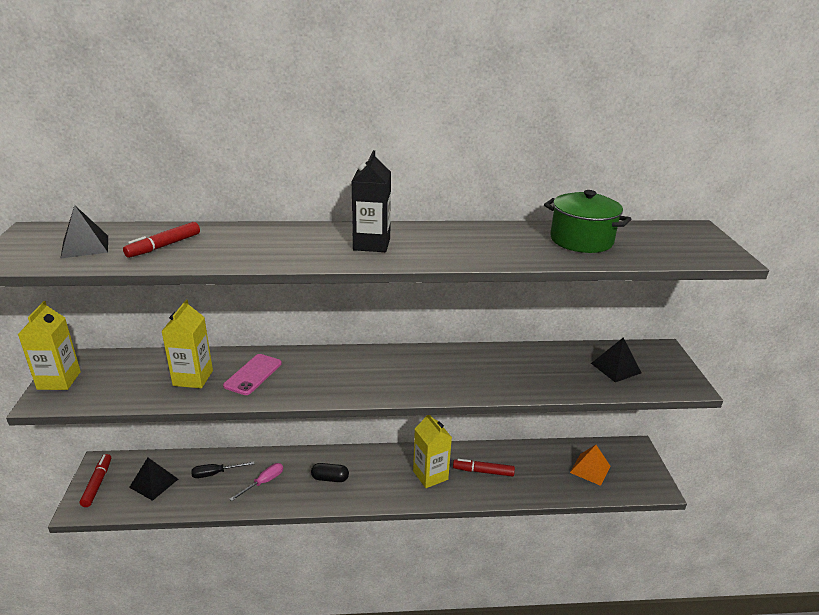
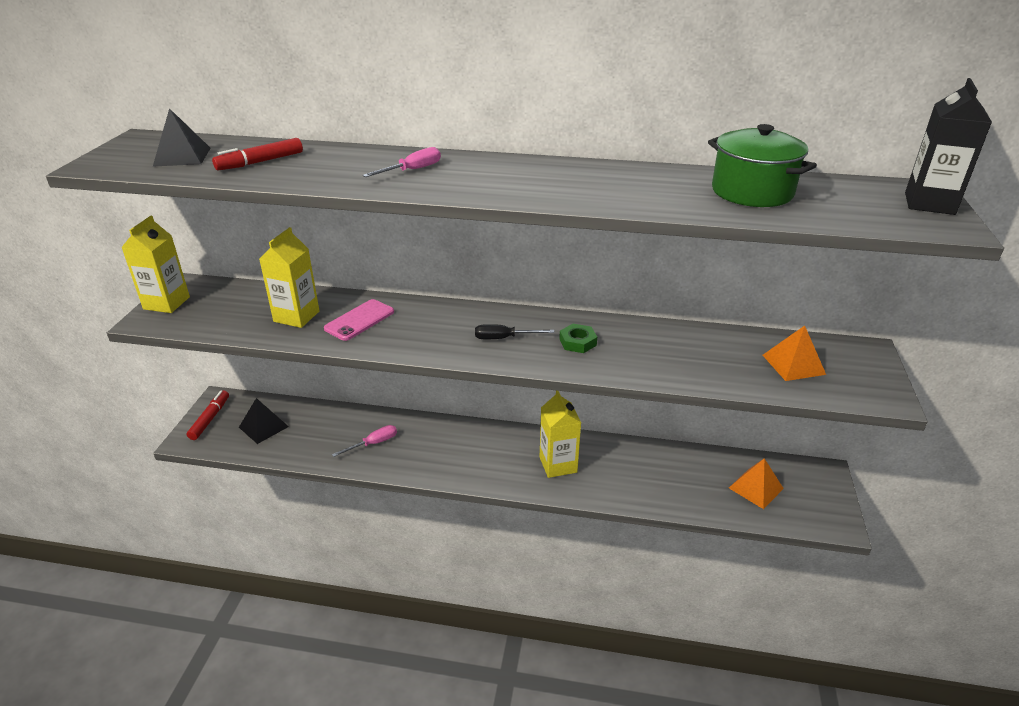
camera: 15 degrees right, 5 degrees up
black screwdriver [191,462,255,478] -> black screwdriver moved to [475,324,555,339]
black capsule [311,463,349,482] -> none
black carton [352,150,391,252] -> black carton moved to [905,78,992,215]
red marker [453,459,515,477] -> none
black pyramid [591,338,641,382] -> orange pyramid [763,326,826,381]
none -> pink screwdriver [362,147,441,177]
none -> green nut [559,324,597,353]

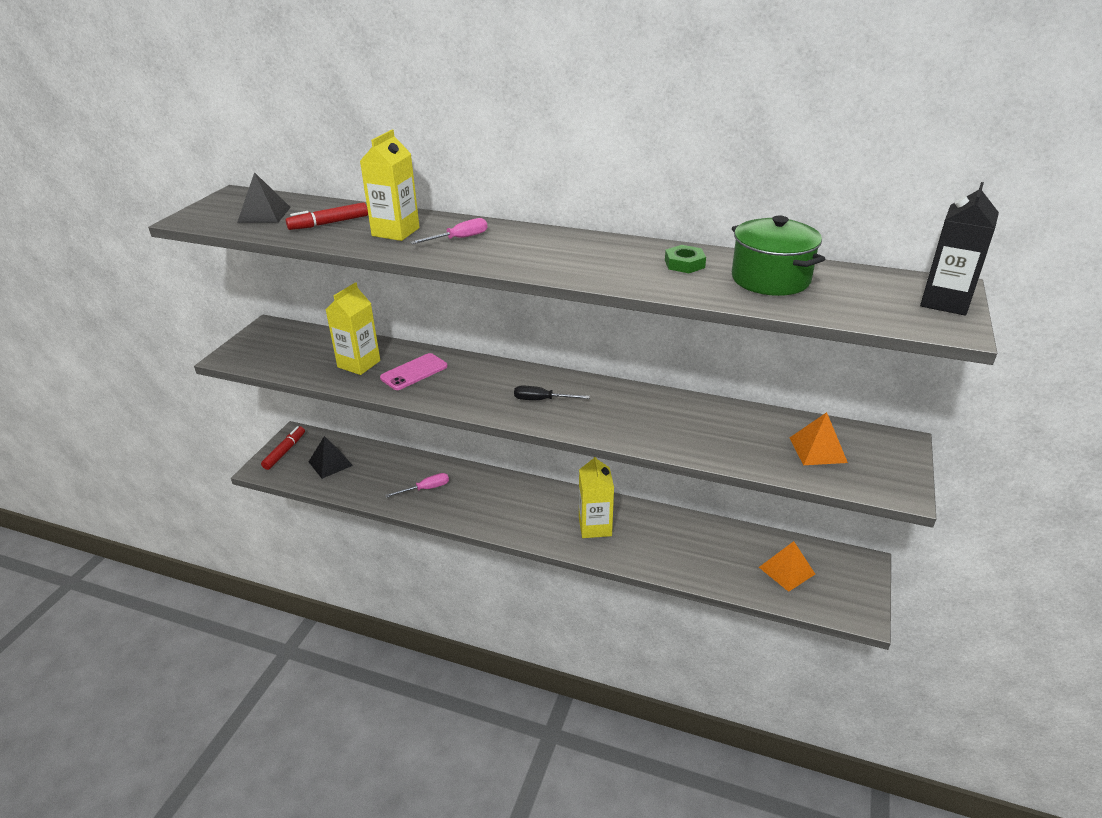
camera: 10 degrees right, 0 degrees up
yellow carton [121,216,190,313] -> yellow carton moved to [360,129,420,241]
green nut [559,324,597,353] -> green nut moved to [665,245,706,273]

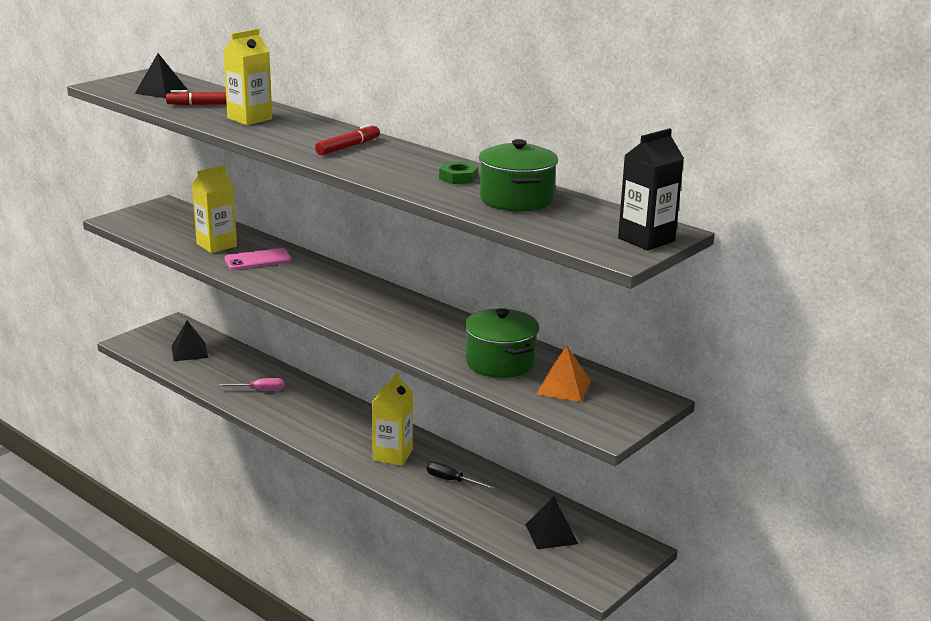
camera: 20 degrees right, 10 degrees down
red marker [261,426,305,470] -> red marker moved to [315,124,380,155]
pink screwdriver [410,218,487,244] -> none
black screwdriver [514,386,590,400] -> black screwdriver moved to [427,462,495,490]
orange pyramid [759,541,815,592] -> black pyramid [525,497,578,549]
none -> green pot [464,308,539,378]

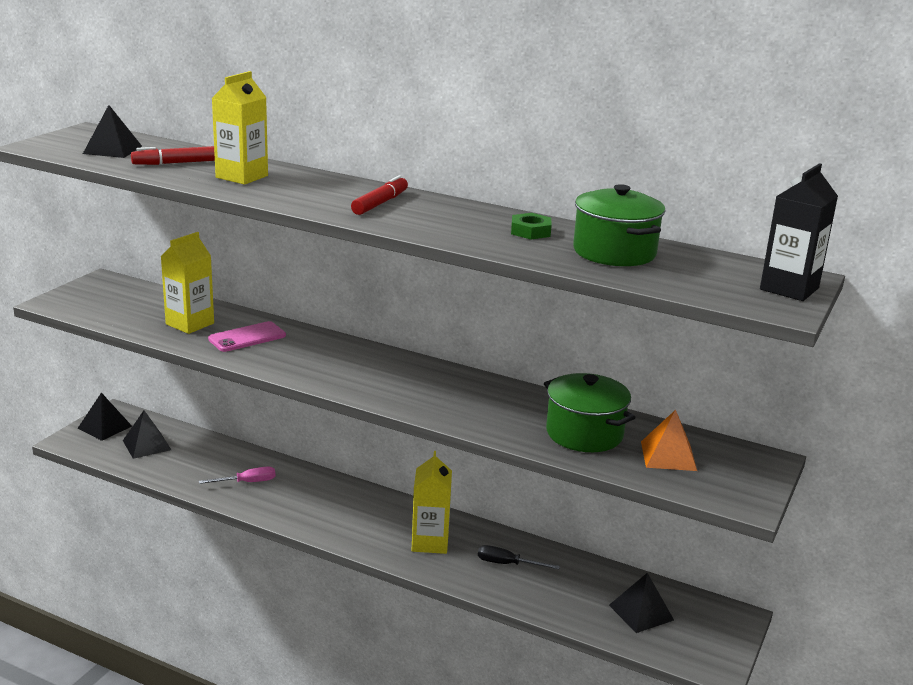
camera: 15 degrees left, 0 degrees up
none -> black pyramid [78,393,132,441]

